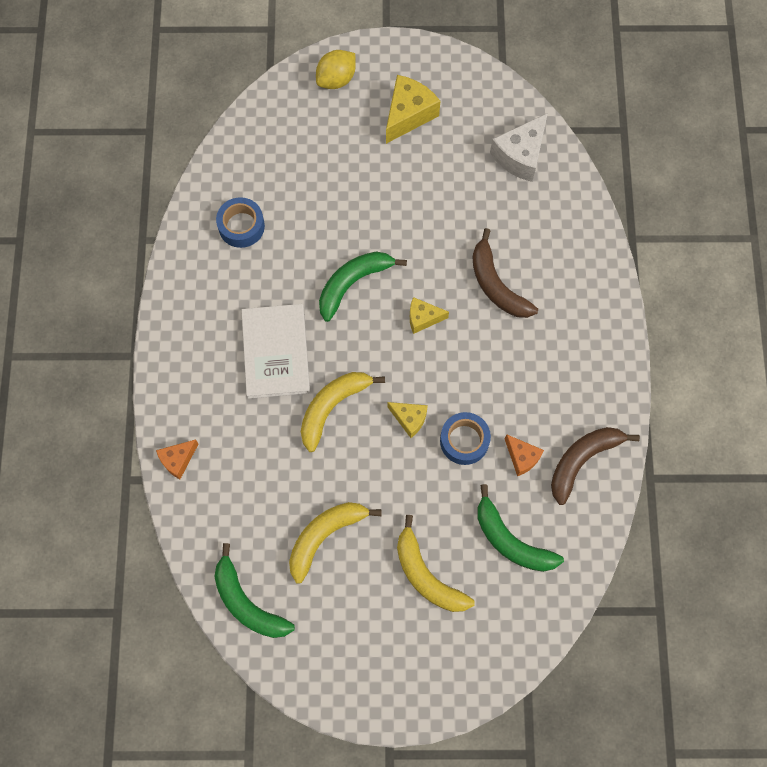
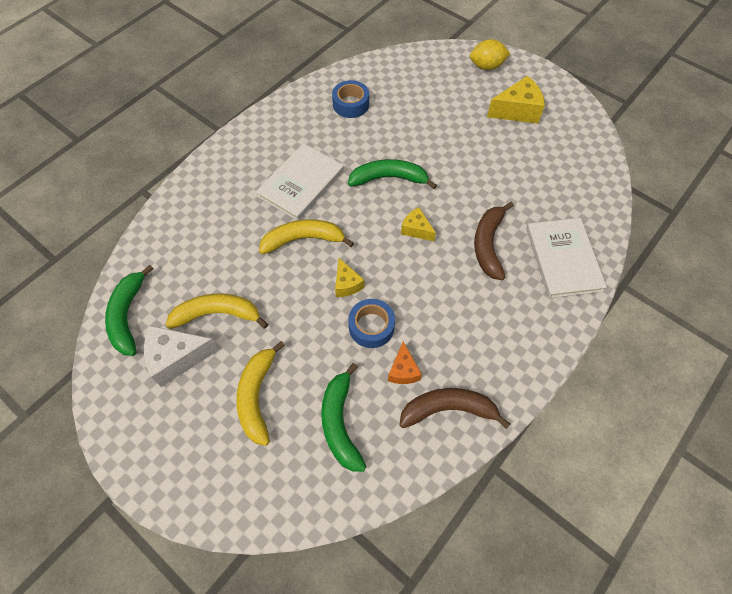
camera: 40 degrees right, 10 degrees down
orange cheese [156,439,198,479] -> none
white cheese [490,113,548,182] -> white cheese moved to [144,325,219,387]
none -> white book [526,218,607,298]

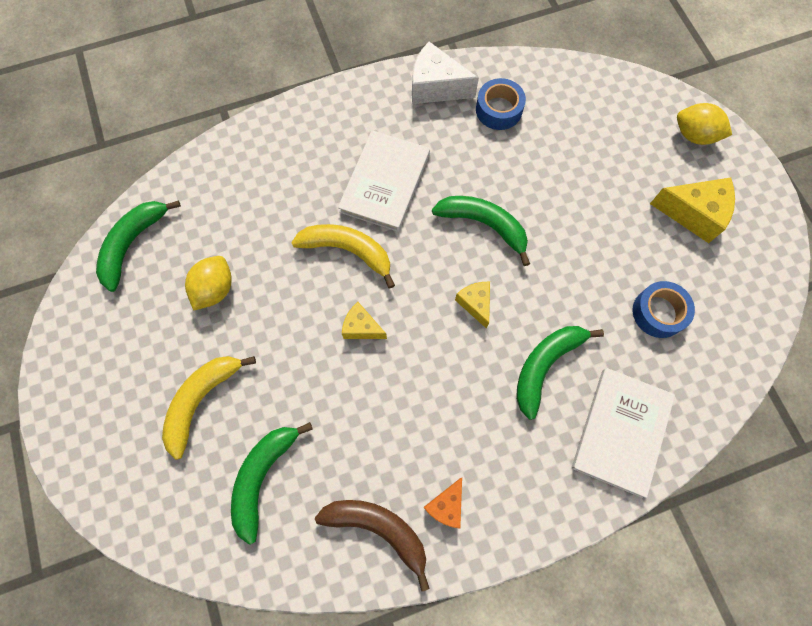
camera: 30 degrees right, 10 degrees up
white cheese [144,325,219,387] -> white cheese moved to [412,42,479,104]
yellow banana [166,294,268,329] -> yellow lemon [185,256,232,311]
white book [256,143,344,220] -> white book turned 45 degrees counterclockwise [338,130,430,232]
yellow cheese [335,258,364,297] -> yellow cheese turned 105 degrees clockwise [342,302,387,339]
blue tape [348,299,395,348] -> blue tape moved to [633,281,695,338]
orange cheese [388,342,422,384] -> orange cheese moved to [423,478,462,529]
brown banana [474,202,514,280] -> green banana [516,326,604,420]

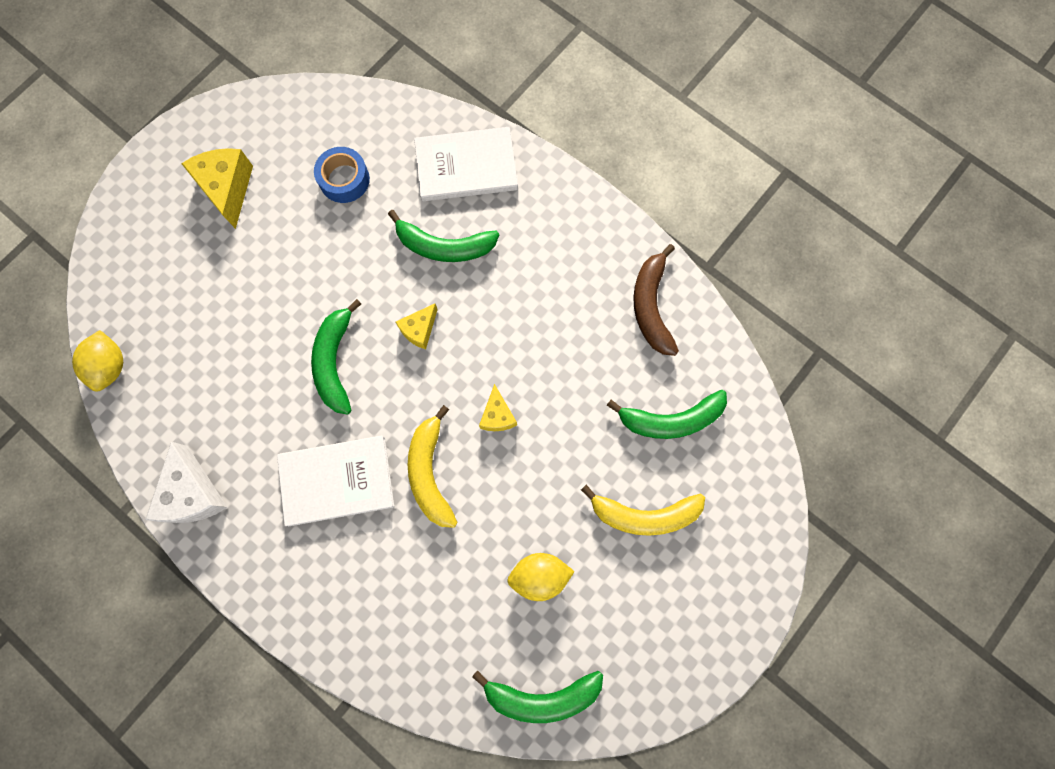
camera: 120 degrees left, 5 degrees up
orange cheese [423,478,462,529] -> none
blue tape [476,78,526,130] -> none
yellow lemon [677,103,732,145] -> yellow lemon moved to [72,330,123,392]

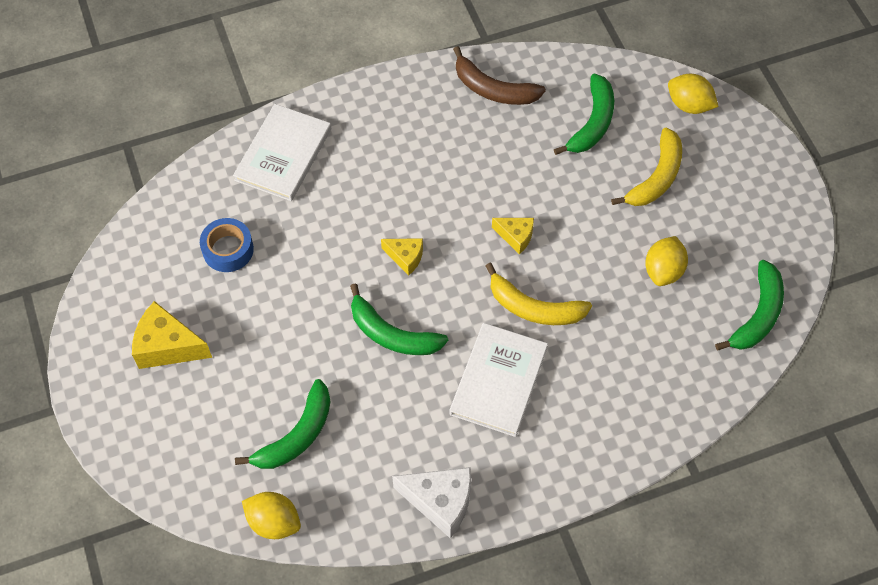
camera: 60 degrees left, 15 degrees down
green banana [388,210,499,262] -> green banana moved to [235,379,331,469]
yellow cheese [396,304,438,349] -> yellow cheese turned 45 degrees counterclockwise [381,238,423,276]
none -> yellow lemon [668,74,719,114]

